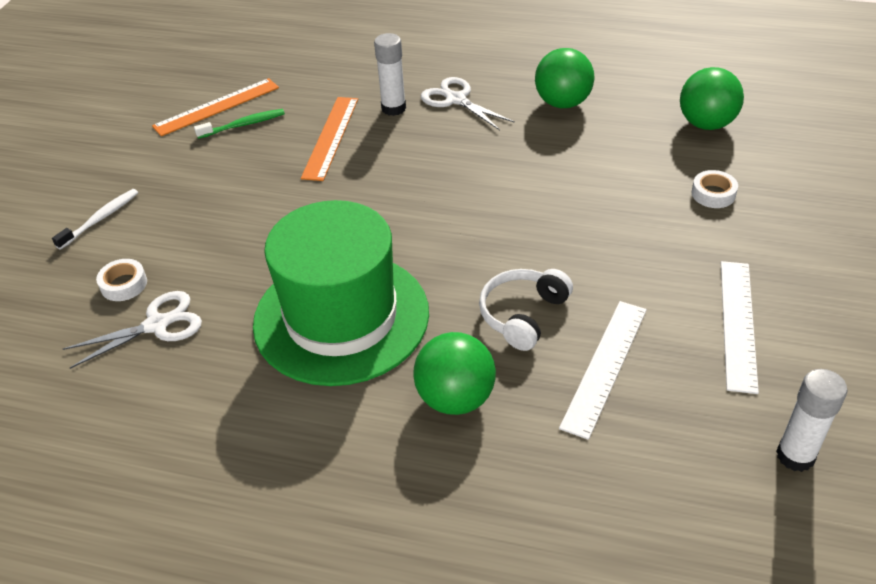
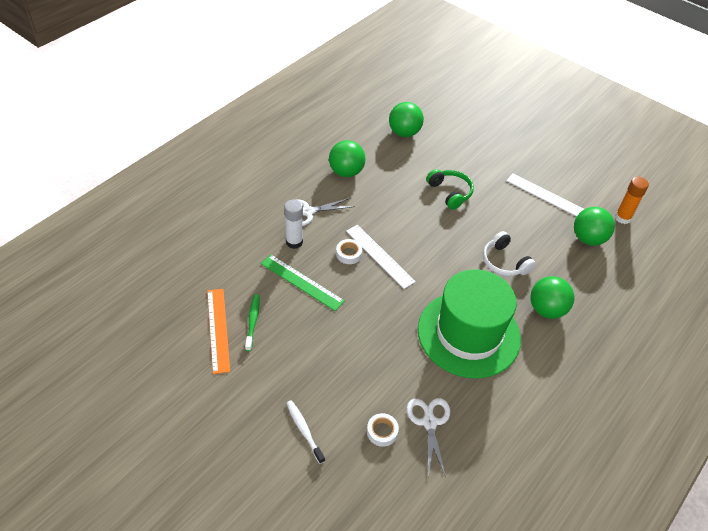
camera: 70 degrees left, 5 degrees up
orange ruler [301,97,358,181] -> green ruler [261,254,345,311]
white ruler [559,301,647,440] -> white ruler moved to [346,225,416,289]
white tape [692,170,738,208] -> white tape moved to [336,239,363,264]
white glue stick [776,369,847,472] -> orange glue stick [615,177,649,224]
none -> green headphones [426,169,474,210]
none -> green ball [574,207,615,246]

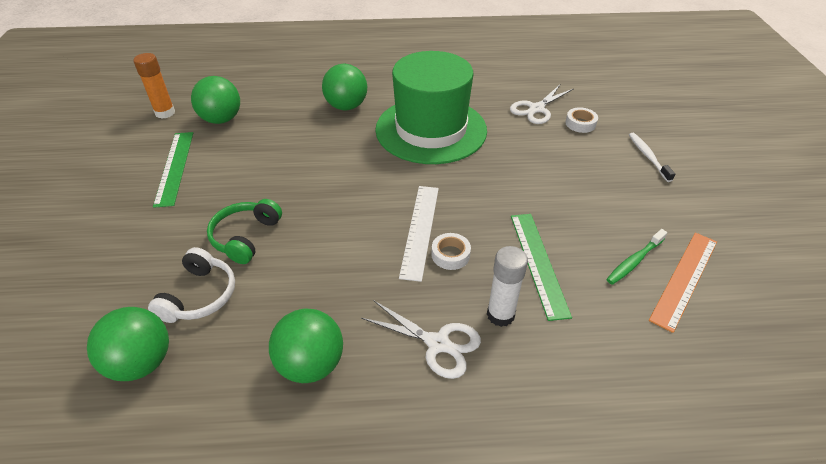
camera: 130 degrees left, 5 degrees down
white toothbrush [286,400,325,464] -> white toothbrush turned 150 degrees clockwise [629,133,675,182]
white headphones [483,231,536,276] -> white headphones moved to [148,247,235,323]
white ruler [506,173,584,217] -> green ruler [153,132,193,208]

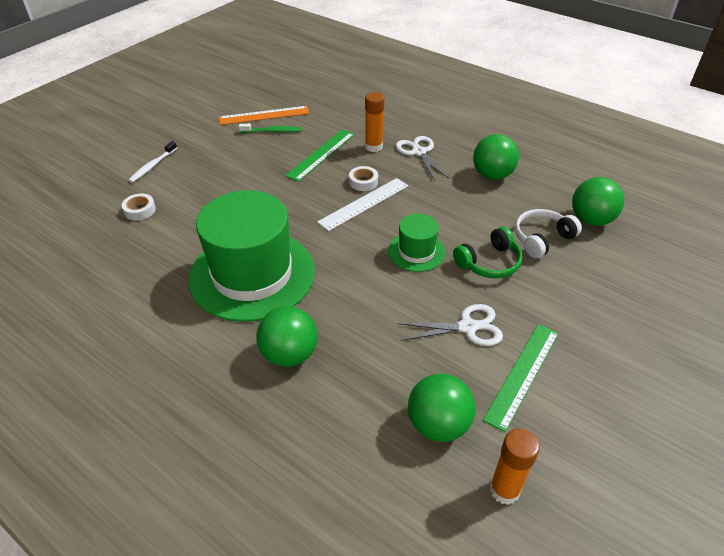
camera: 140 degrees left, 0 degrees up
white glue stick [487,246,528,327] -> orange glue stick [365,92,385,152]
white scissors [510,85,573,124] -> white scissors moved to [398,304,503,346]
none -> green hat [388,214,445,272]

